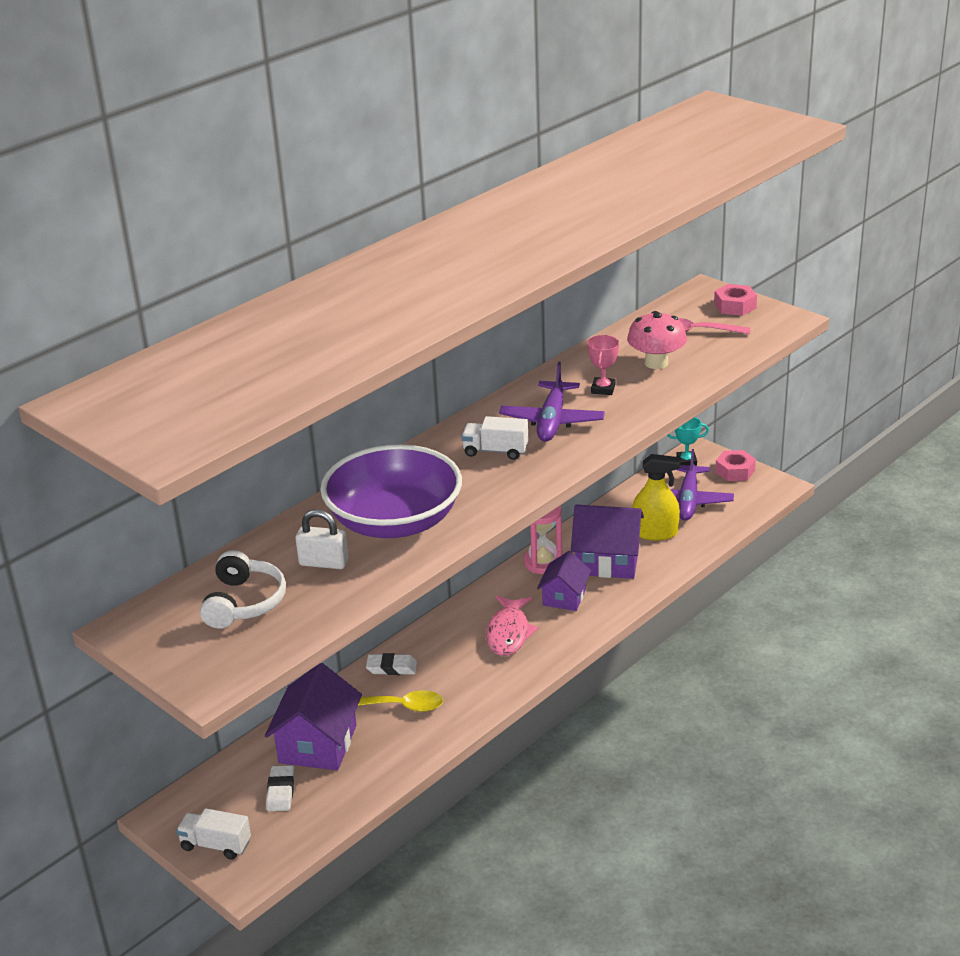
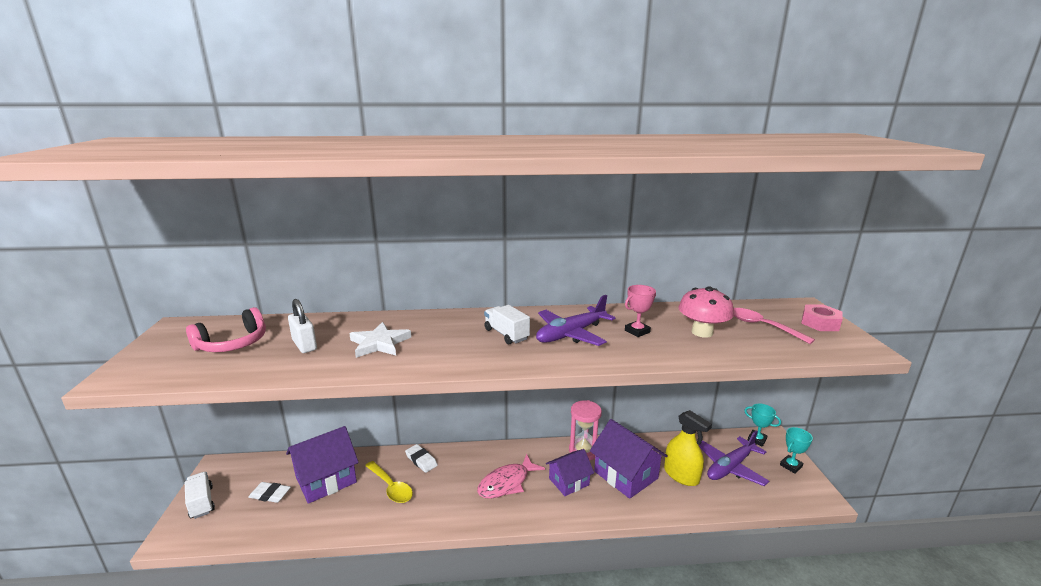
camera: 40 degrees right, 10 degrees down
white headphones [200,550,286,629] -> pink headphones [186,307,266,352]
white eraser [266,765,295,811] -> white eraser turned 60 degrees clockwise [248,482,291,503]
purple bowl [320,444,462,538] -> white star [350,322,411,358]
pink nut [715,450,756,481] -> turquoise trophy [780,427,813,473]

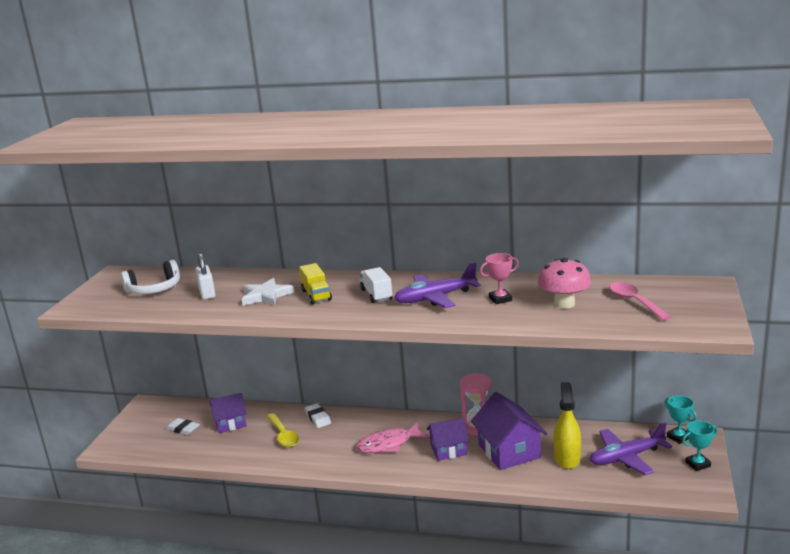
camera: 20 degrees right, 0 degrees up
white truck [185,472,215,519] -> none
pink headphones [186,307,266,352] -> white headphones [121,260,180,294]
purple house [286,426,359,504] -> purple house [210,393,247,433], size x0.63
yellow spray bottle [664,410,712,486] -> yellow spray bottle turned 150 degrees counterclockwise [554,382,581,469]
pink nut [801,305,843,331] -> none
none -> yellow truck [299,263,332,304]

